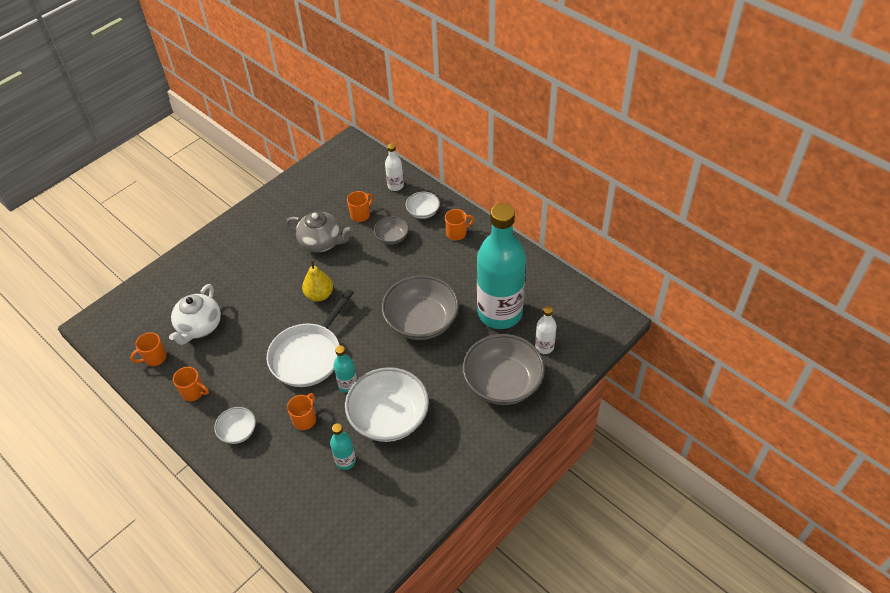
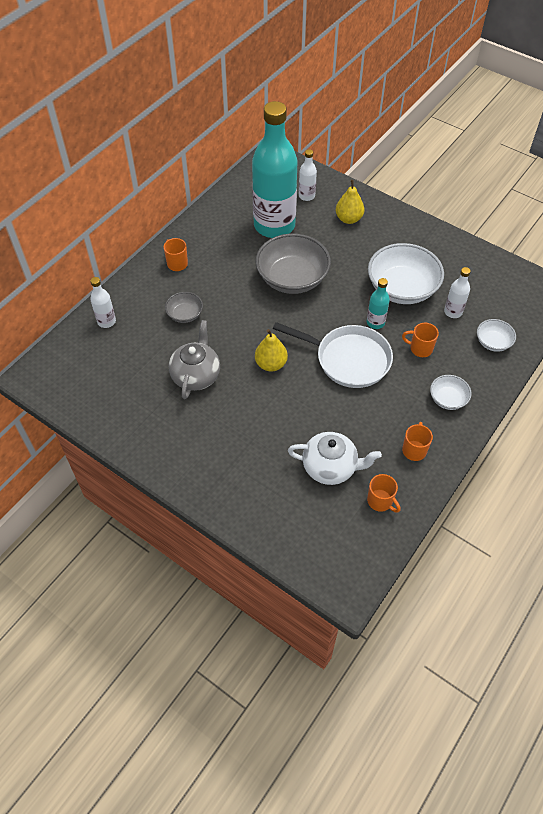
camera: 100 degrees left, 5 degrees up
turquoise bottle [330,423,356,470] -> white bottle [444,267,471,318]
orange mug [347,191,373,222] -> none
white bowl [406,192,440,219] -> white bowl moved to [477,319,516,352]
grey bowl [462,334,545,405] -> yellow pear [336,180,364,224]

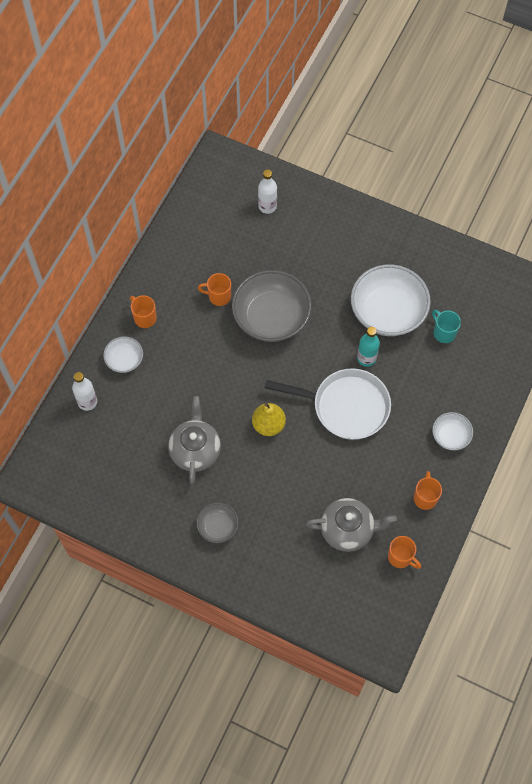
camera: 10 degrees left, 10 degrees up
grey bowl [165,292,203,323] -> grey bowl moved to [196,502,239,543]
turquoise bottle [252,101,298,238] -> none
white teapot [288,432,382,485] -> grey teapot [306,498,397,552]
yellow pear [336,180,364,224] -> none
orange mug [402,323,439,357] -> orange mug moved to [198,273,231,306]
white bottle [444,267,471,318] -> turquoise mug [432,310,461,343]
white bowl [477,319,516,352] -> white bowl moved to [103,336,143,373]

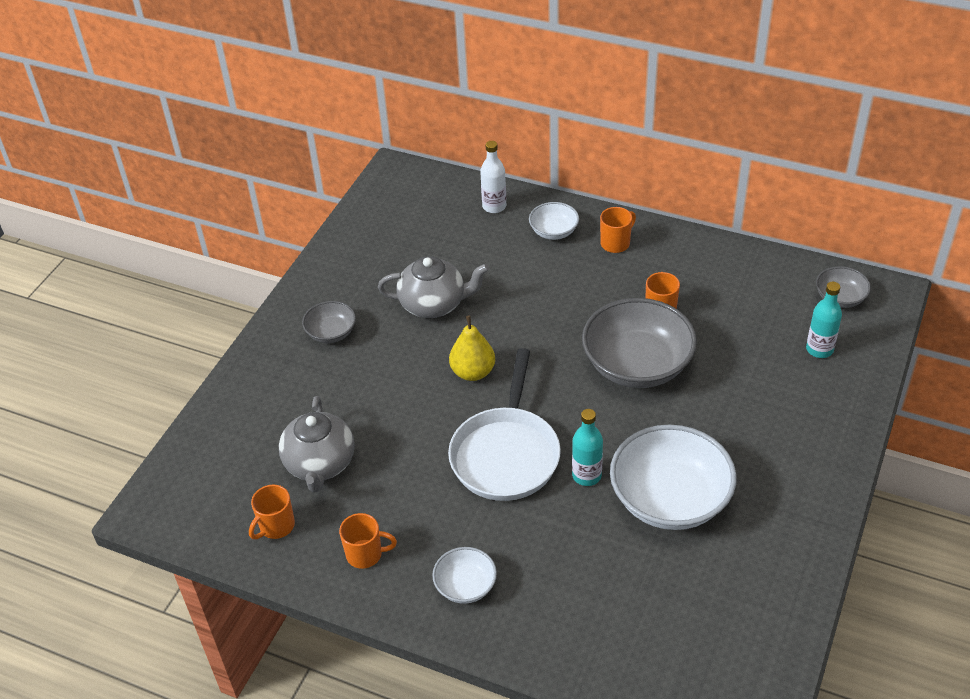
camera: 90 degrees right, 20 degrees down
white bottle [258,169,277,214] -> turquoise bottle [806,282,842,358]
turquoise mug [432,310,461,343] -> none
none -> grey bowl [816,266,871,308]

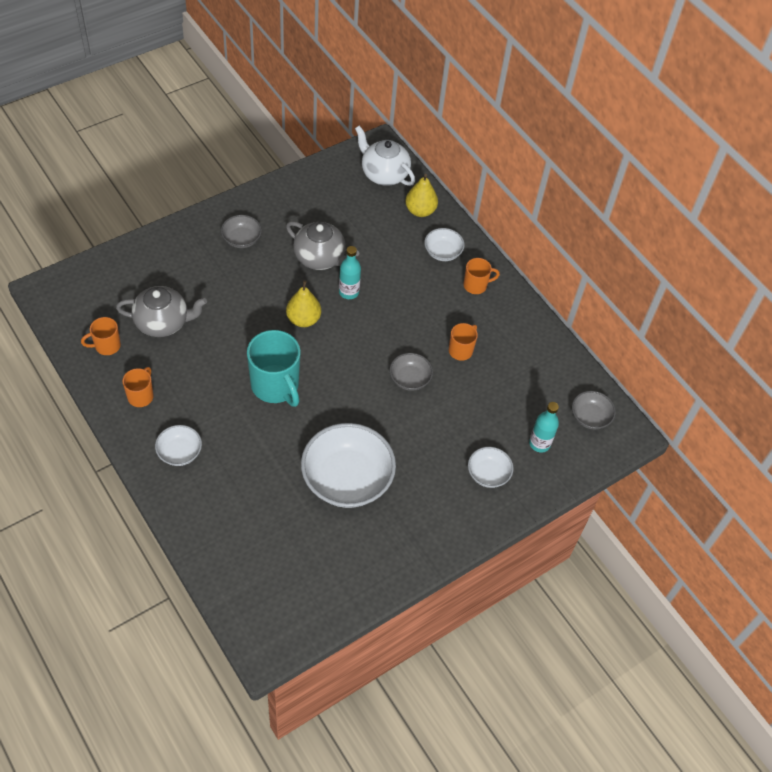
camera: 25 degrees right, 10 degrees up
grey teapot [279,396,355,492] -> grey teapot turned 120 degrees counterclockwise [116,286,207,337]
orange mug [339,513,397,569] -> orange mug turned 105 degrees counterclockwise [122,367,154,407]
white pan [448,348,561,501] -> turquoise mug [247,330,301,407]
white bottle [480,141,506,213] -> yellow pear [405,174,438,217]
turquoise bottle [572,409,603,486] -> turquoise bottle moved to [339,246,361,299]
grey bowl [582,298,697,388] -> grey bowl [390,353,433,391], size x0.50
none -> white teapot [355,126,415,186]
none -> white bowl [468,447,514,488]

